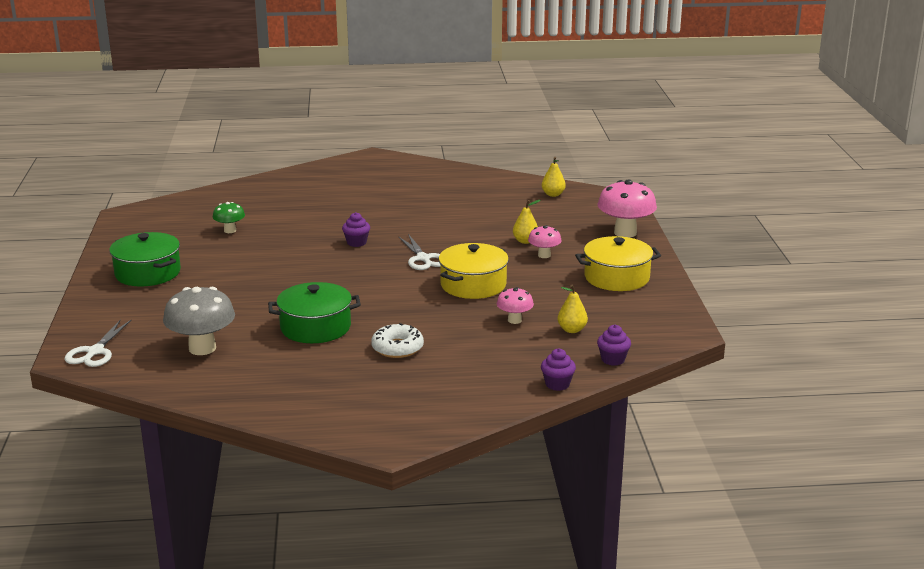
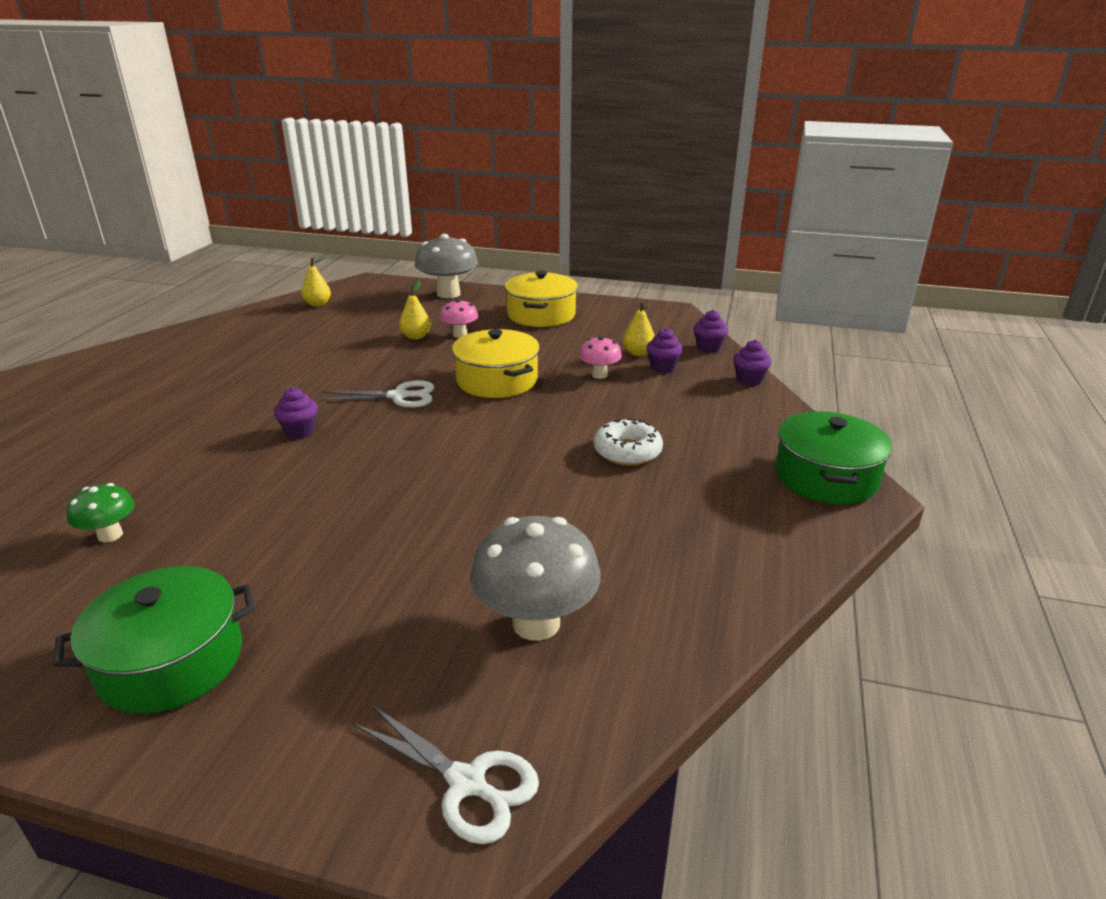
camera: 70 degrees left, 5 degrees up
green pot [268,282,361,343] -> green pot moved to [775,411,892,504]
pink mushroom [598,179,657,238] -> grey mushroom [415,234,478,298]
none -> purple cupcake [646,328,683,373]

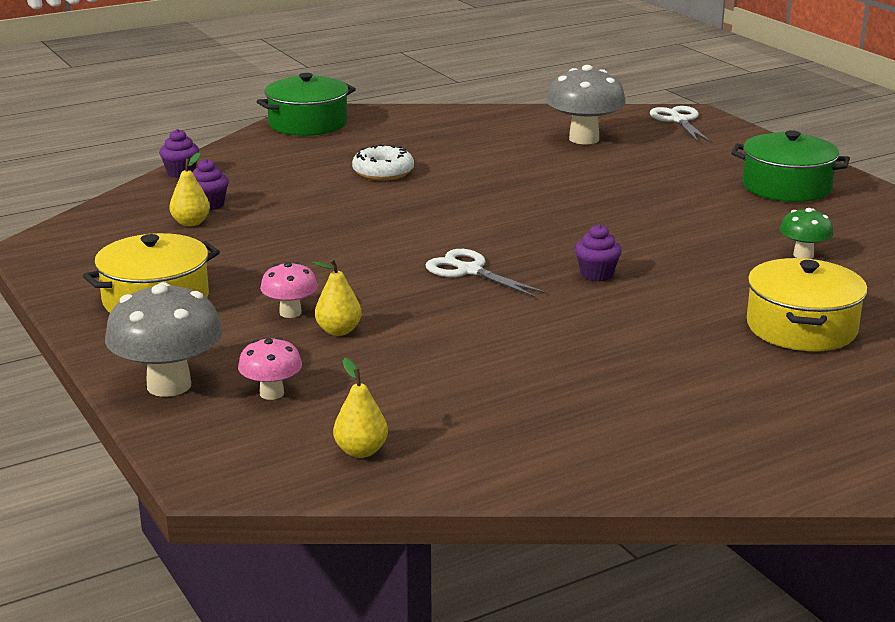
camera: 135 degrees left, 5 degrees down
yellow pot [452,329,540,398] -> yellow pot moved to [747,258,868,351]
pink mushroom [579,336,622,379] -> pink mushroom moved to [238,337,302,400]
purple cupcake [694,310,728,353] -> none

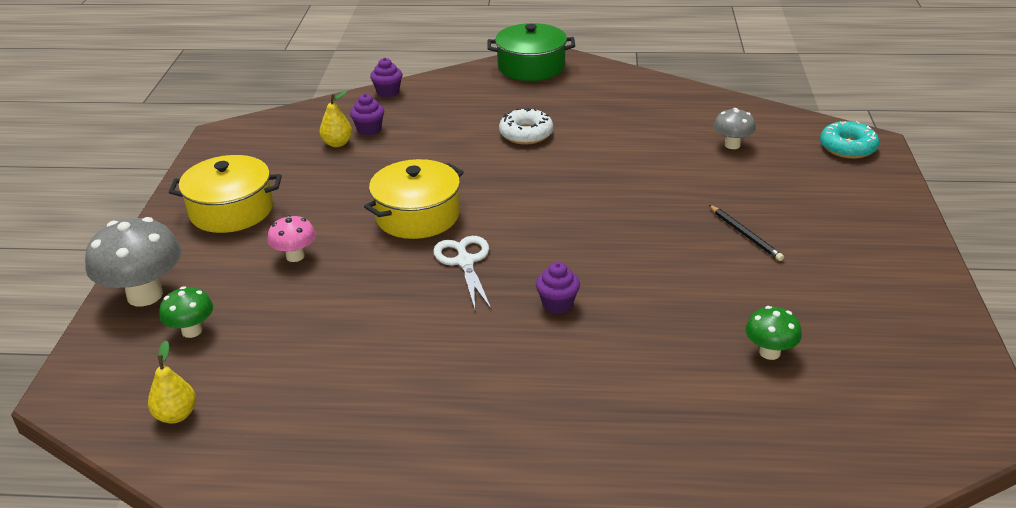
camera: 35 degrees right, 10 degrees up
pink mushroom [238,337,302,400] -> green mushroom [159,286,213,338]
yellow pear [312,259,362,336] -> none
grey mushroom [546,65,626,144] -> grey mushroom [714,108,756,149], size x0.55
white scissors [650,106,711,143] -> turquoise donut [820,121,879,159]
green pot [731,130,850,202] -> none
yellow pot [747,258,868,351] -> yellow pot moved to [364,159,464,239]
none -> black pencil [709,205,784,261]

